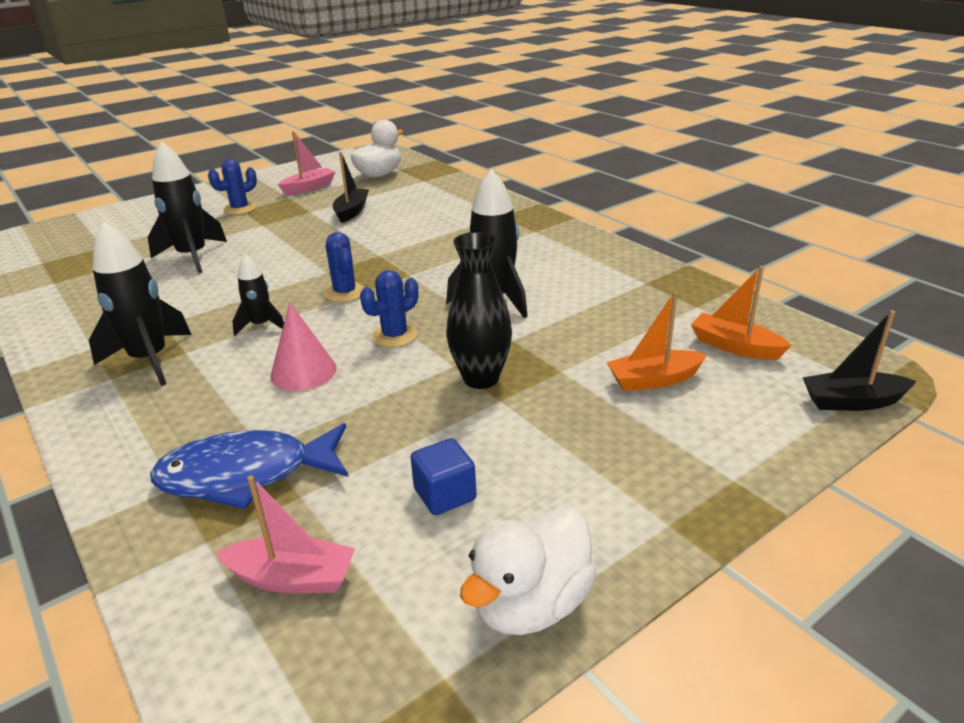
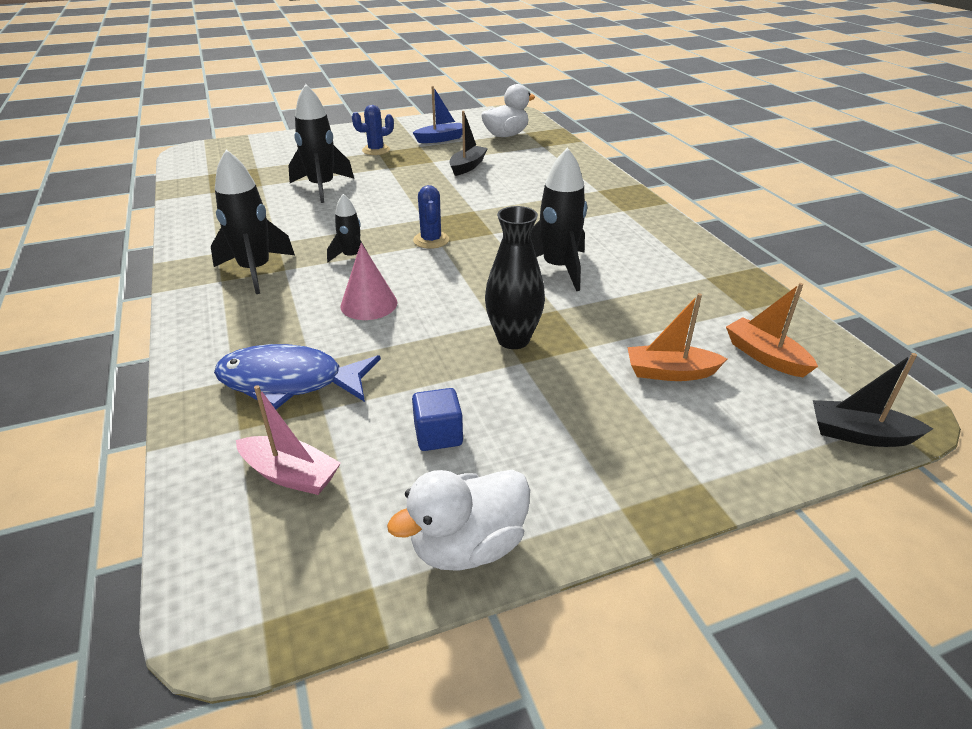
camera: 15 degrees right, 5 degrees up
pink boat [278,131,335,195] -> blue boat [412,86,463,143]
blue cactus [360,270,418,347] -> none

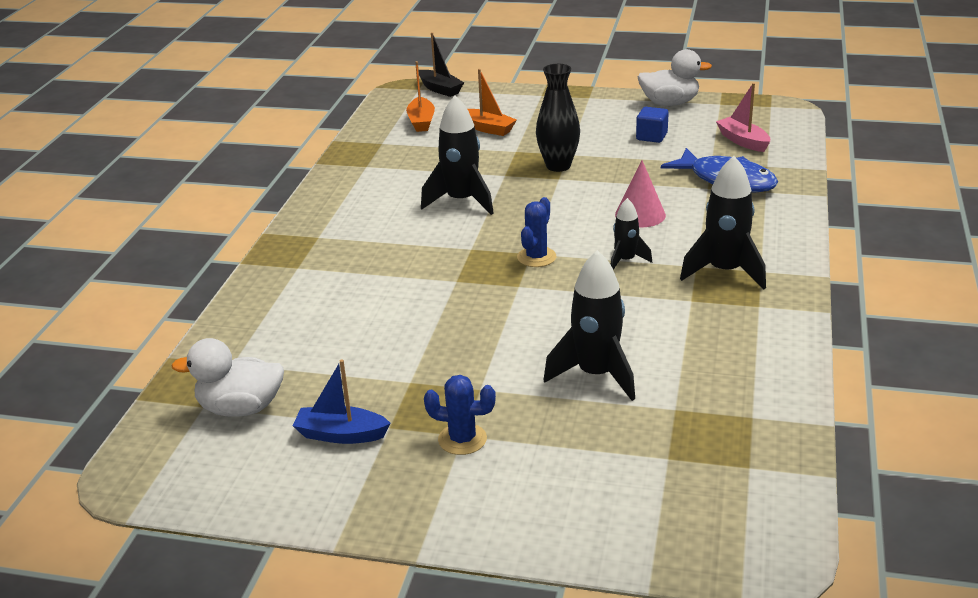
camera: 145 degrees left, 5 degrees down
black boat [449,111,488,176] -> none

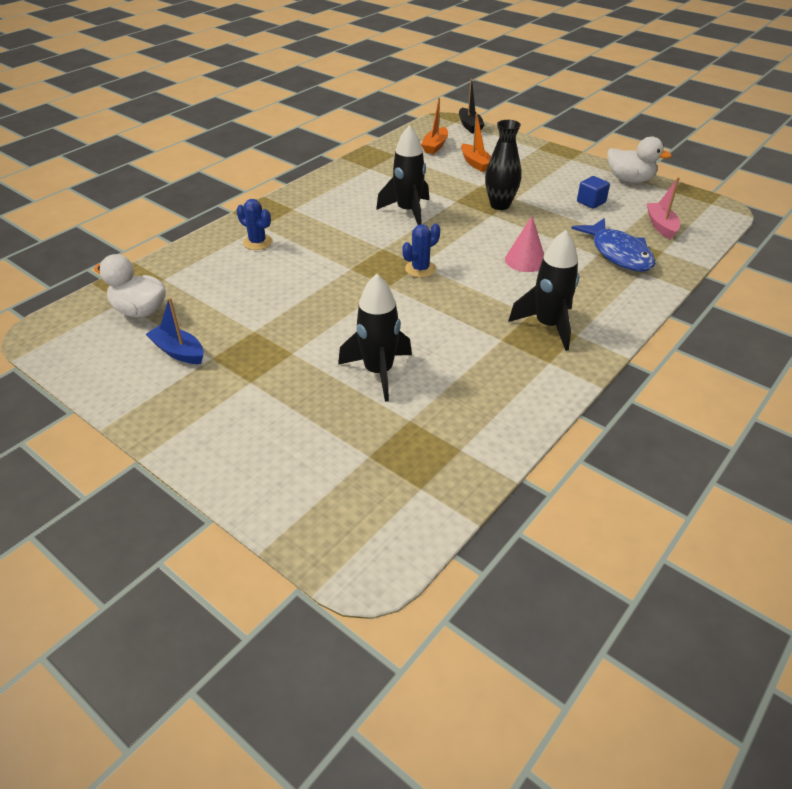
camera: 25 degrees right, 10 degrees up
blue cactus [424,375,496,455] -> blue cactus moved to [237,199,273,250]
black rocket [610,198,652,270] -> none

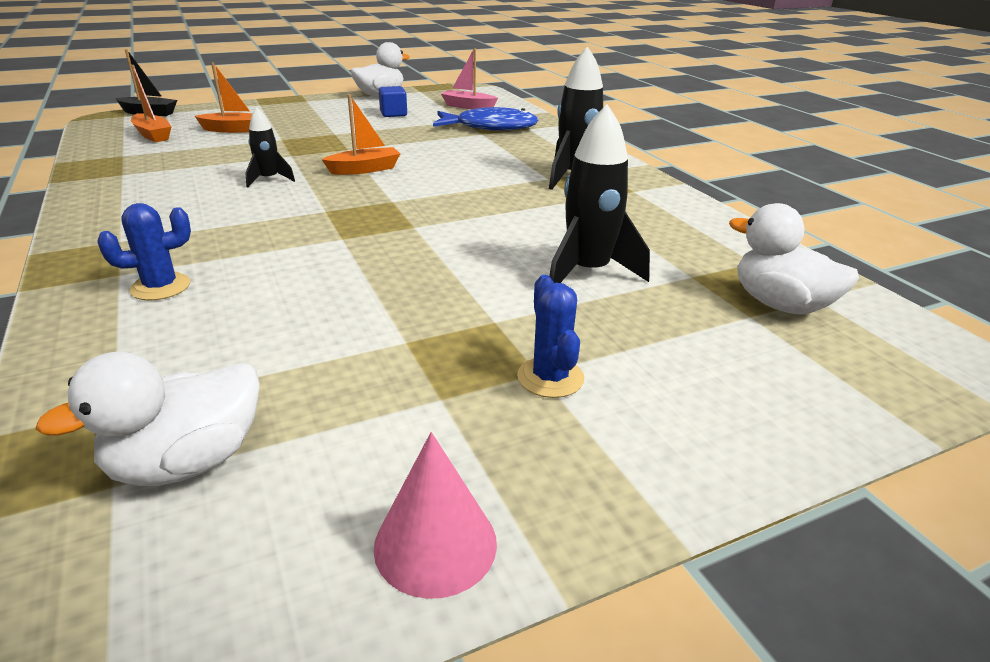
camera: 65 degrees left, 10 degrees down
blue boat [146,298,204,364] -> none
black rocket [376,125,429,225] -> black rocket [245,107,295,187], size x0.56
blue cactus [402,223,440,278] -> blue cactus moved to [517,275,584,398]
black vase [485,120,521,210] -> none
pink cone [505,216,544,272] -> pink cone moved to [374,432,497,599]
none -> orange boat [322,94,400,175]
none -> white duck [729,203,859,314]

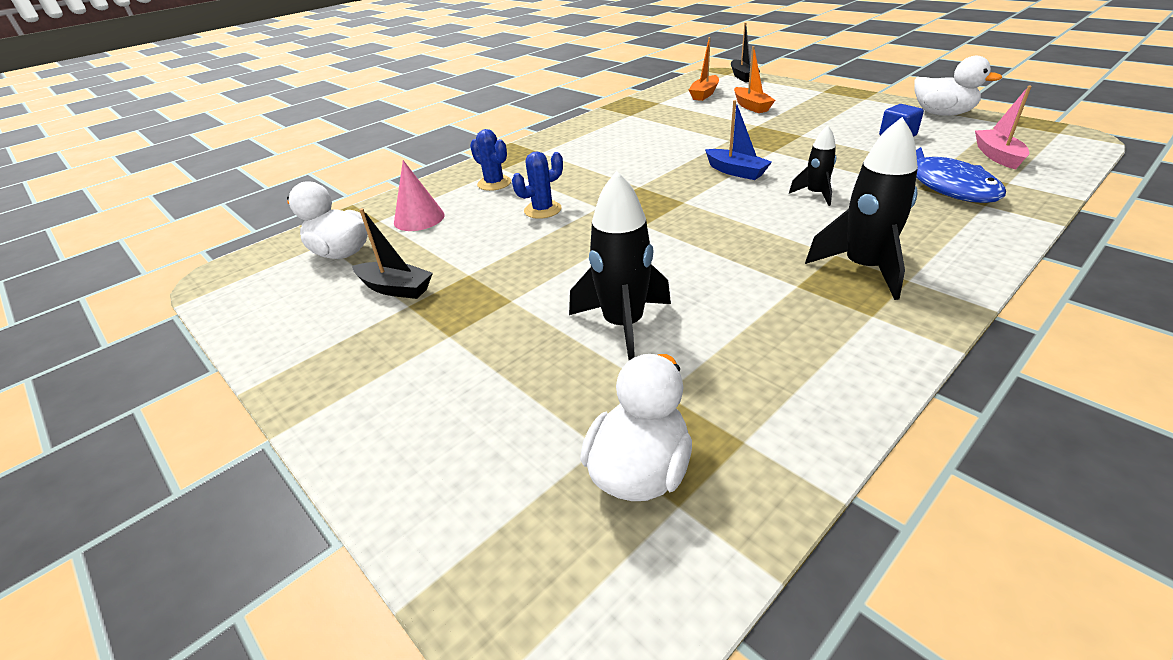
camera: 75 degrees right, 5 degrees up
black rocket [245,107,295,187] -> black rocket moved to [789,126,836,206]
orange boat [322,94,400,175] -> blue boat [705,100,772,180]
pink cone [374,432,497,599] -> pink cone moved to [394,160,445,231]
blue cactus [517,275,584,398] -> blue cactus moved to [512,151,563,219]
none -> black boat [352,208,433,299]

